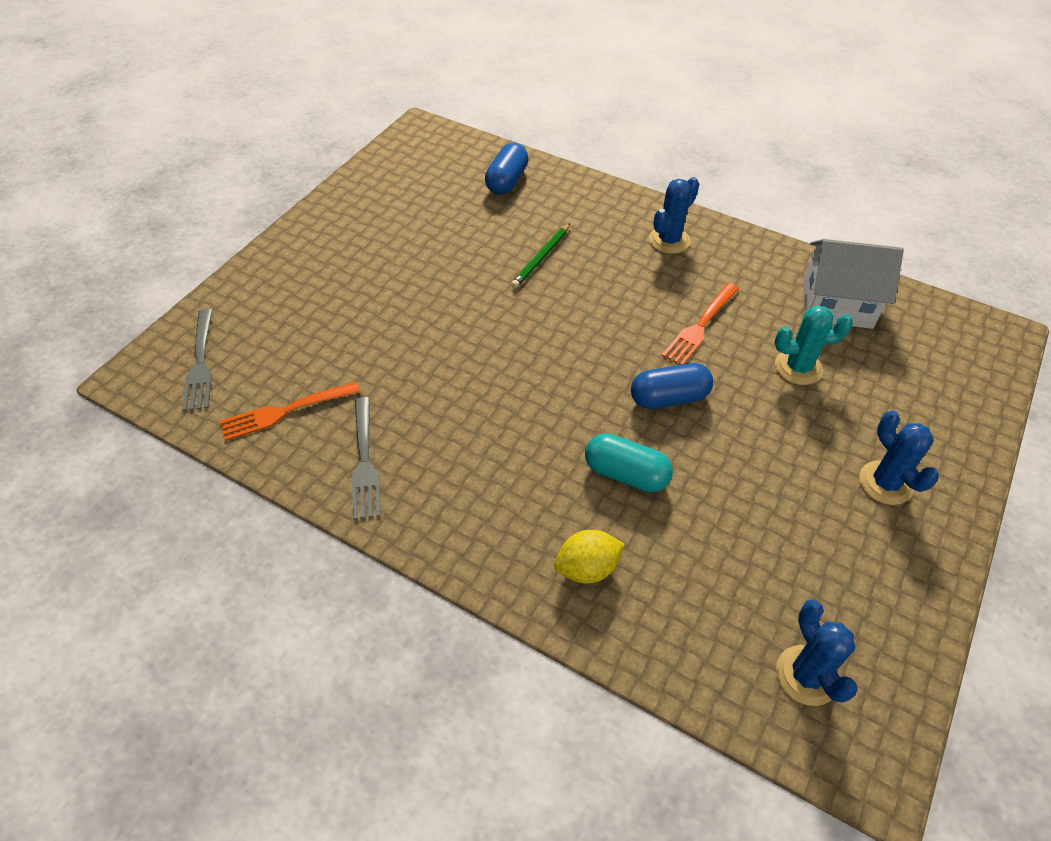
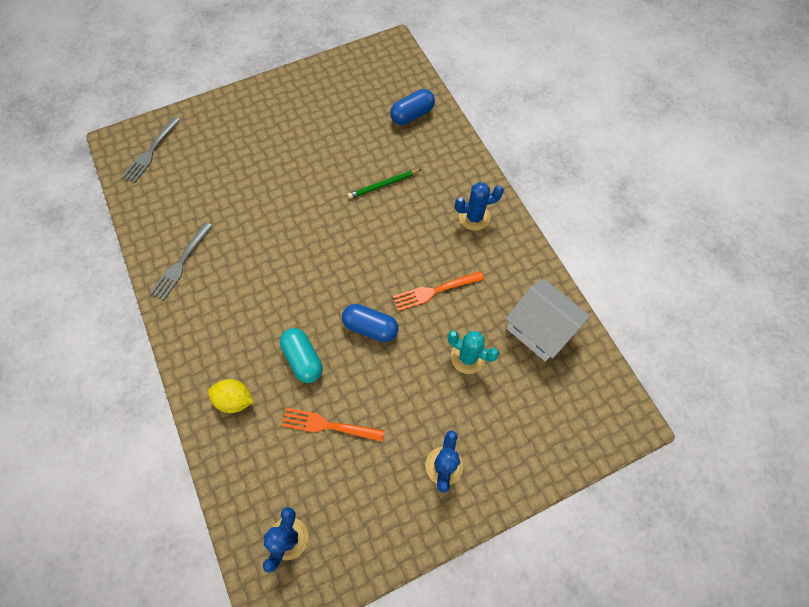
camera: 35 degrees right, 15 degrees up
orange fork [220,382,360,441] -> orange fork moved to [281,408,385,442]

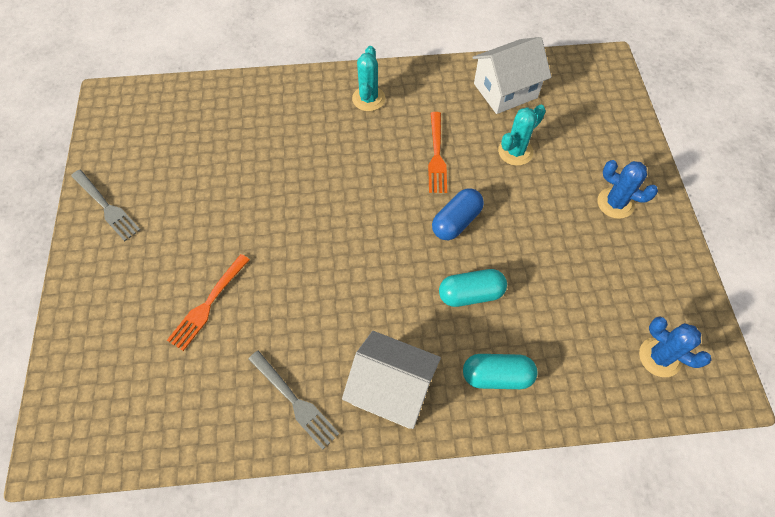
camera: 70 degrees left, 5 degrees down
grey fork [122,117,180,183] -> grey fork moved to [71,170,140,241]
yellow lemon [208,379,254,413] -> turquoise capsule [463,354,537,389]
orange fork [281,408,385,442] -> orange fork moved to [167,254,250,351]
green pencil [348,169,422,199] -> none
blue capsule [390,89,435,125] -> none
blue cactus [455,182,504,231] -> turquoise cactus [352,46,385,111]
none -> white house [342,331,441,429]

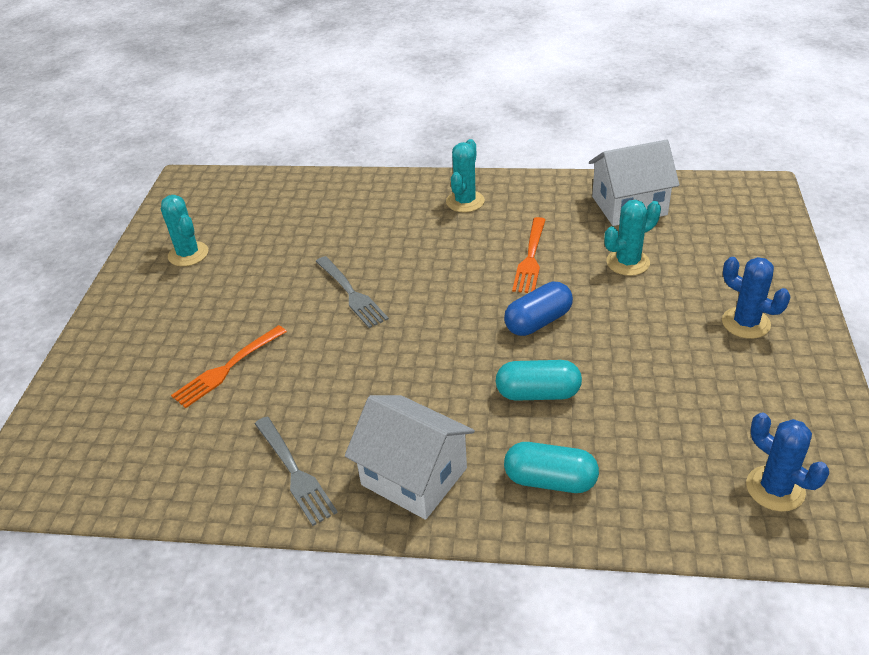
camera: 15 degrees right, 20 degrees down
grey fork [71,170,140,241] -> grey fork moved to [316,256,389,328]
none -> turquoise cactus [161,195,208,266]

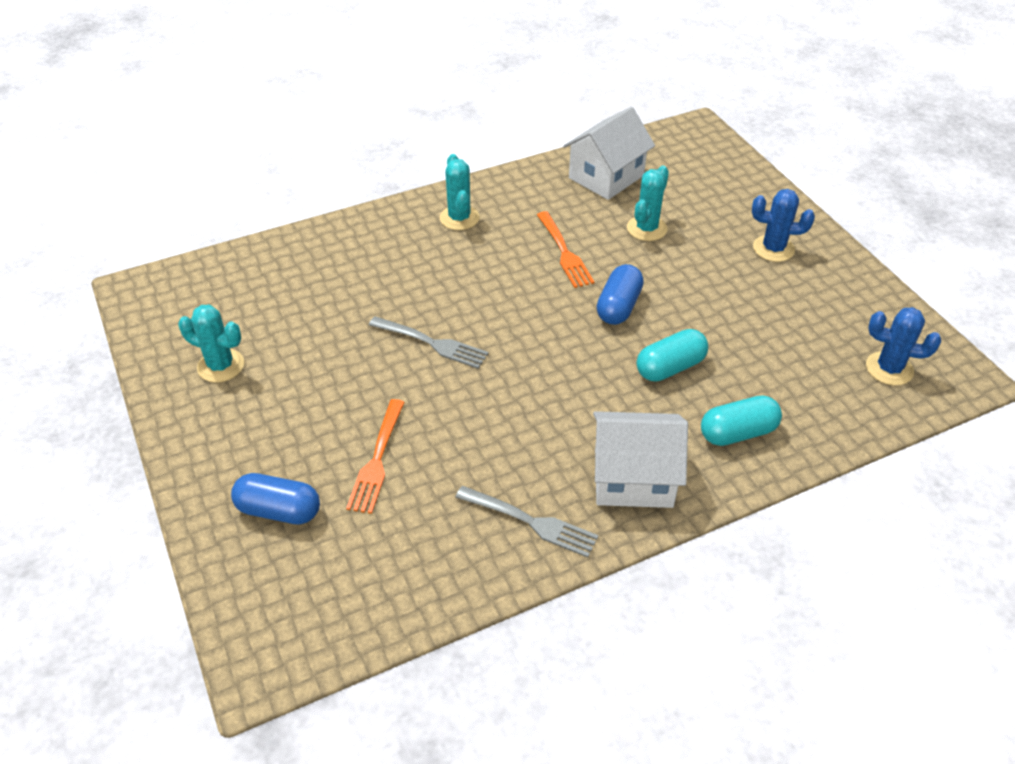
camera: 35 degrees left, 5 degrees up
none -> blue capsule [231,473,320,524]

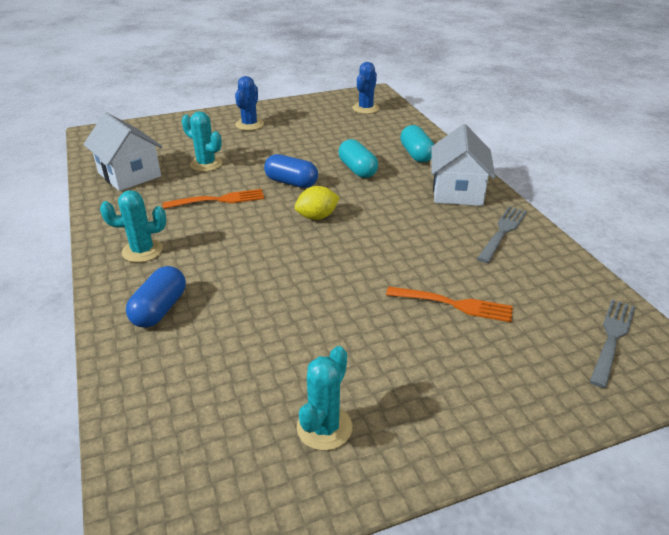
camera: 85 degrees left, 10 degrees down
blue capsule [231,473,320,524] -> blue capsule moved to [126,266,186,328]
grey fork [369,316,489,369] -> grey fork moved to [590,299,636,388]
none -> yellow lemon [295,186,340,220]

